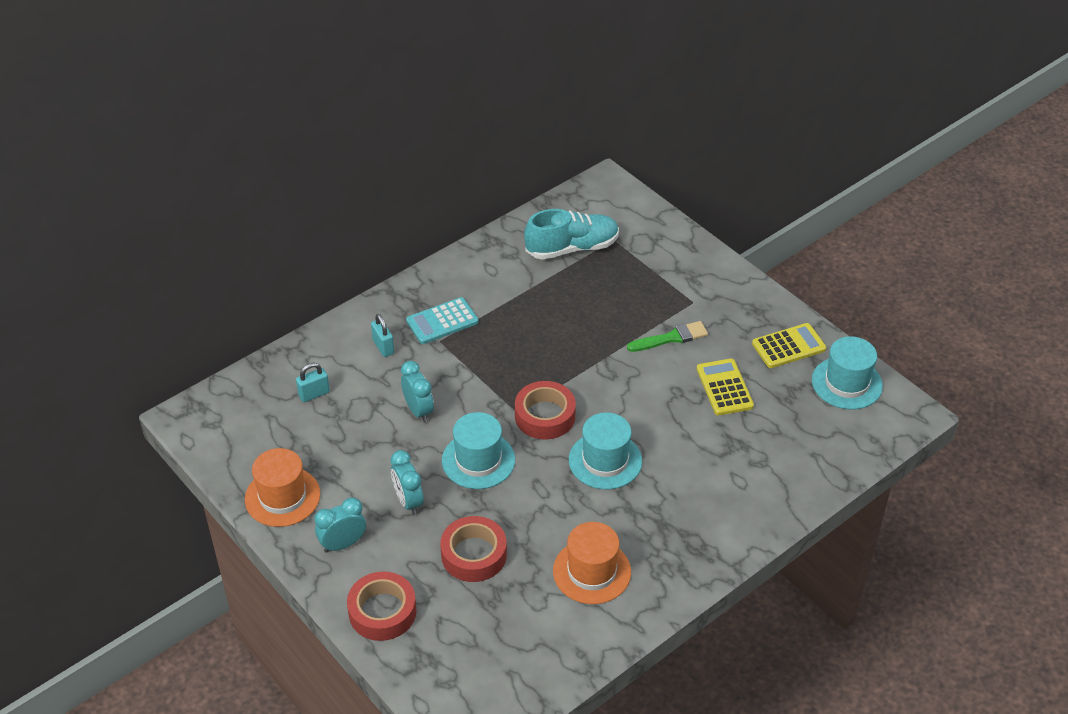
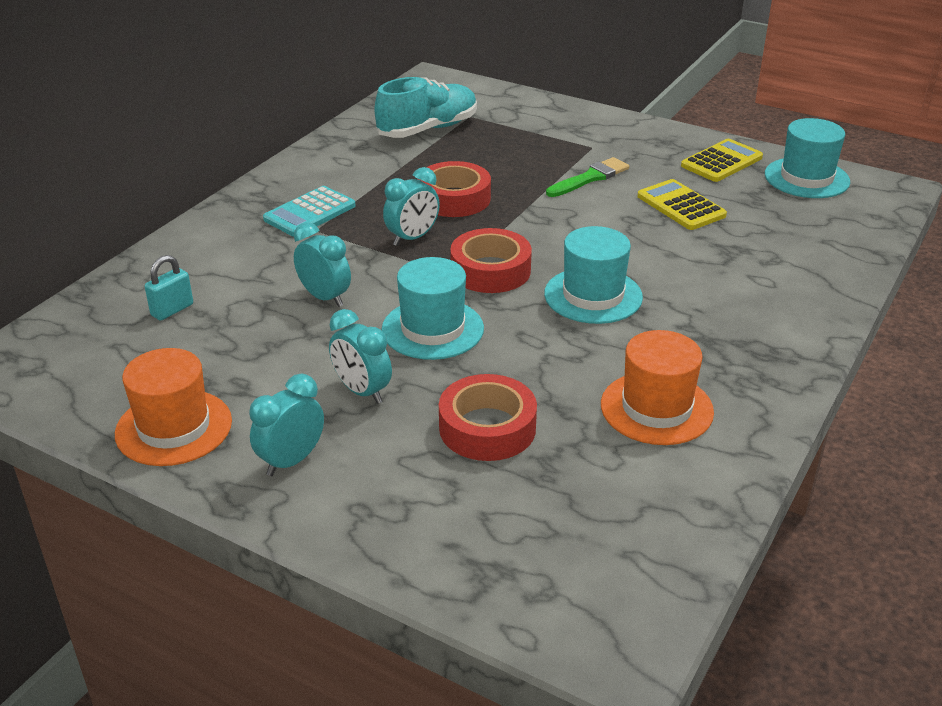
camera: 20 degrees left, 10 degrees down
red tape [347,572,416,641] -> red tape moved to [418,161,491,217]
turquoise padlock [371,314,394,357] -> none
none -> turquoise clock [383,167,440,246]

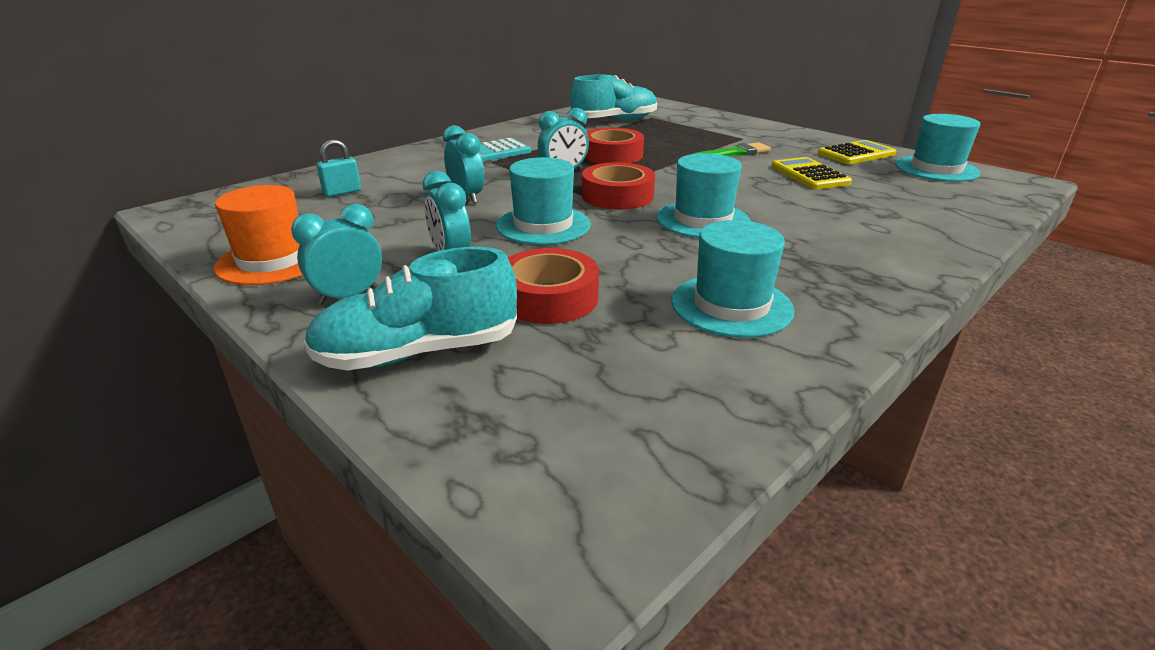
camera: 15 degrees right, 5 degrees down
orange hat [601,330,714,445] -> turquoise hat [671,220,794,338]
none -> turquoise shoe [304,247,517,370]

